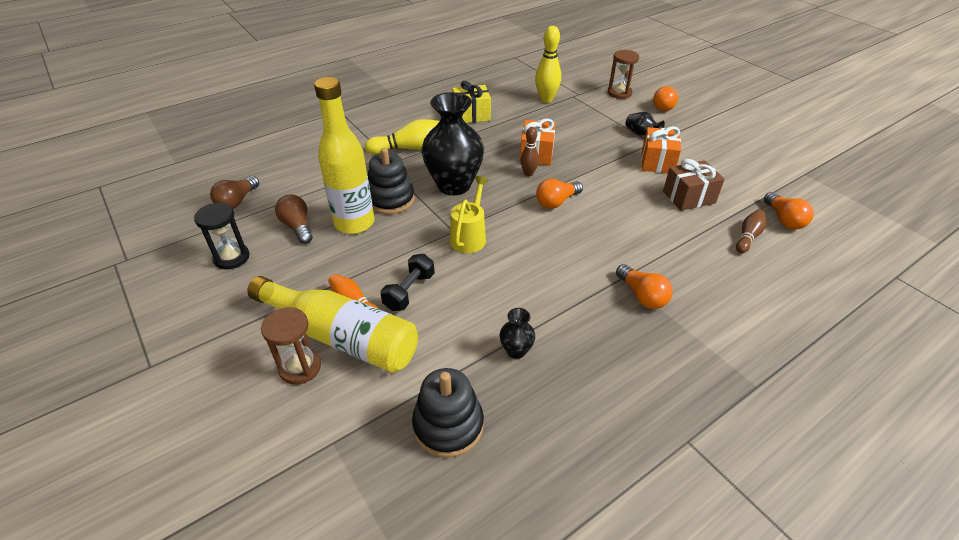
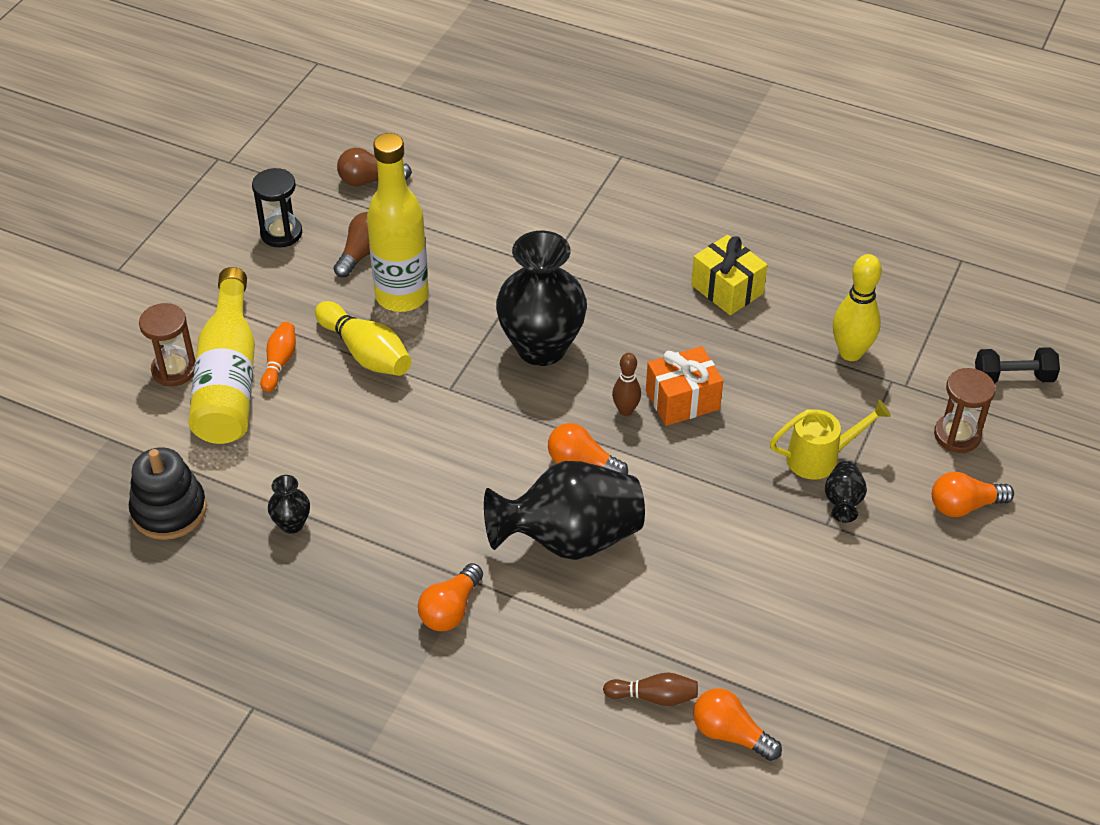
camera: 60 degrees right, 5 degrees up
yellow bowling pin [365,119,439,154] -> yellow bowling pin moved to [315,301,411,376]
black stacking toy [368,148,415,214] -> none
black dumbbell [381,254,435,311] -> black dumbbell moved to [975,347,1060,384]
yellow watering can [450,176,489,253] -> yellow watering can moved to [770,400,891,480]
orange gift [641,127,681,174] -> none
brown gift [663,159,725,211] -> none
orange light bulb [764,192,814,230] -> orange light bulb turned 75 degrees clockwise [693,688,782,761]
none -> black vase [484,461,645,560]

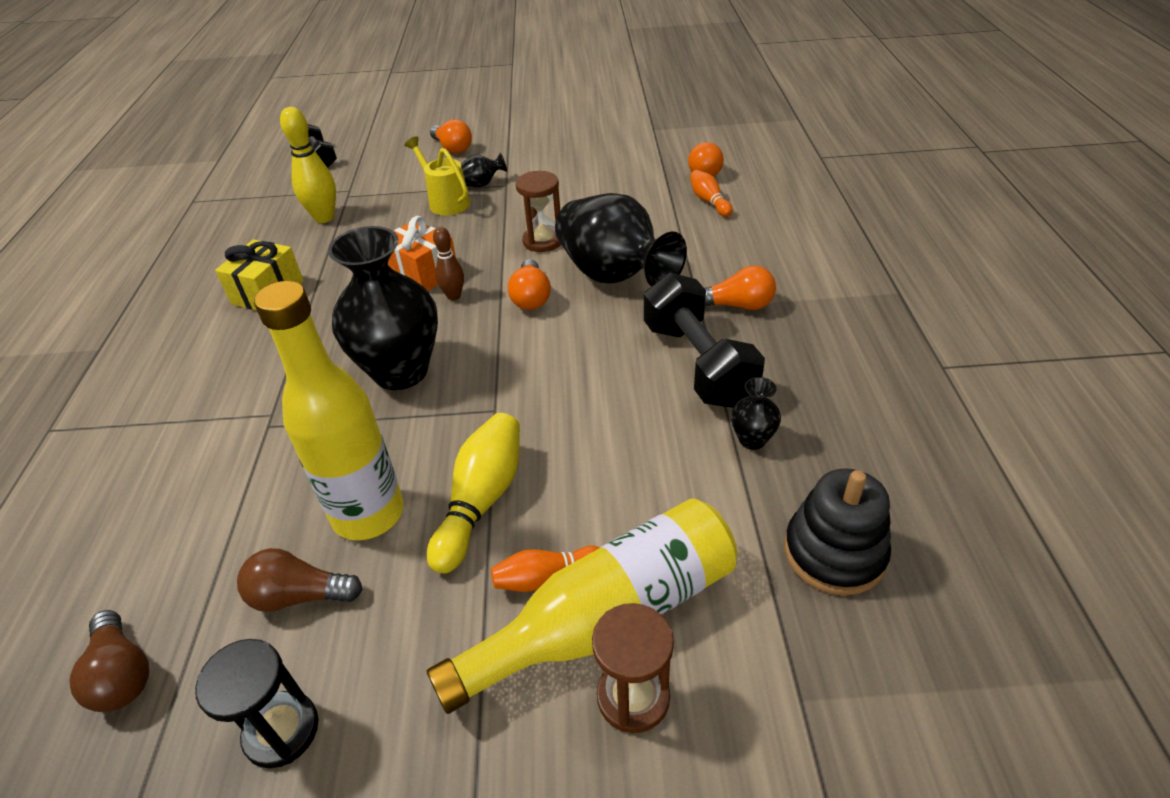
camera: 115 degrees left, 5 degrees down
brown bowling pin [603,672,698,706] -> orange bowling pin [690,170,733,217]
brown hourglass [934,368,996,453] -> brown hourglass moved to [516,171,561,252]
none -> black dumbbell [644,273,765,408]

